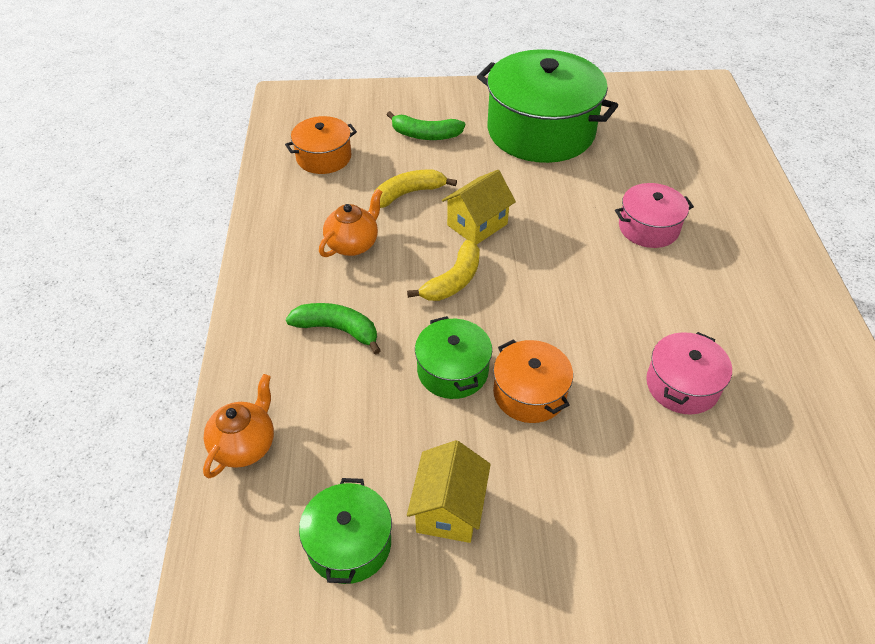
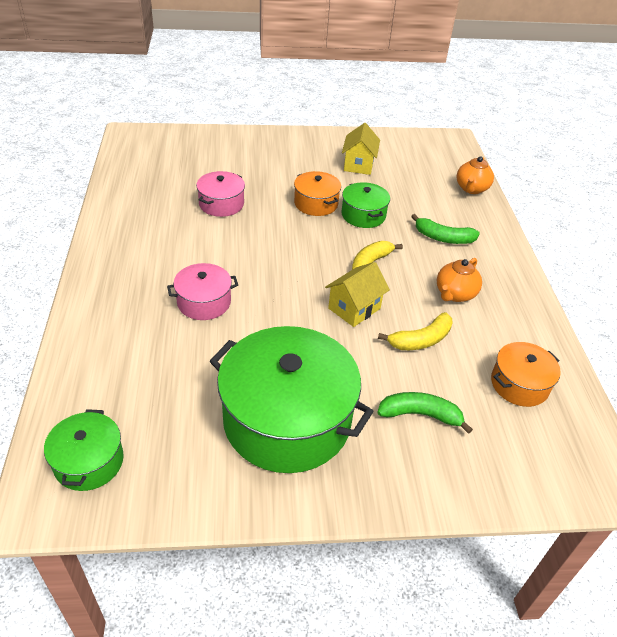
camera: 175 degrees right, 5 degrees down
green pot [299,478,392,584] -> green pot moved to [44,409,124,491]

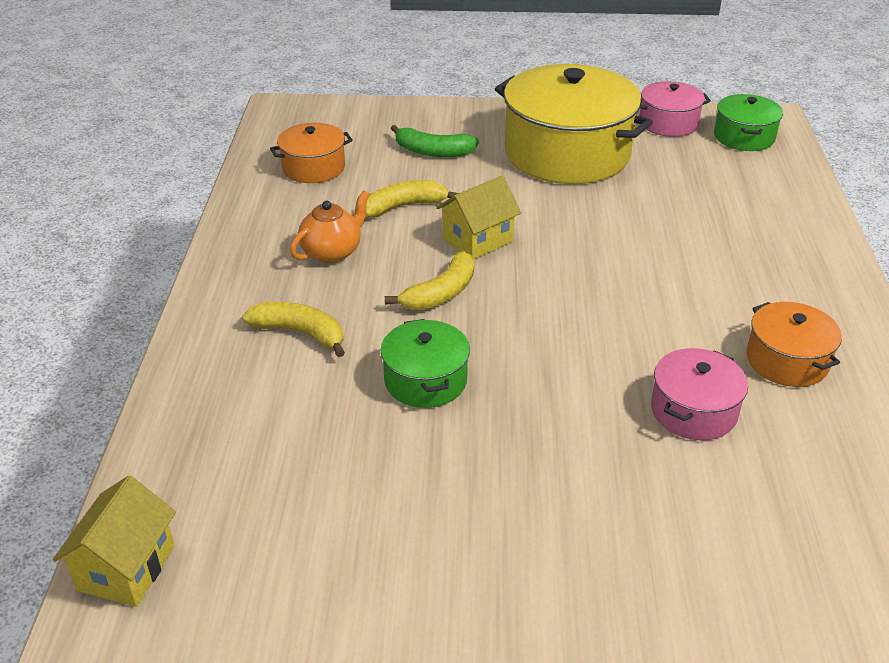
camera: 170 degrees left, 5 degrees down
pink pot [167,263,238,320] -> pink pot moved to [639,81,711,137]
green pot [210,326,374,473] -> yellow pot [495,64,653,184]
orange pot [294,171,341,216] -> orange pot moved to [746,302,842,387]
yellow house [342,123,380,175] -> yellow house moved to [53,475,176,607]
green banana [411,214,480,244] -> yellow banana [242,302,345,357]
orange teapot [456,156,494,194] -> none

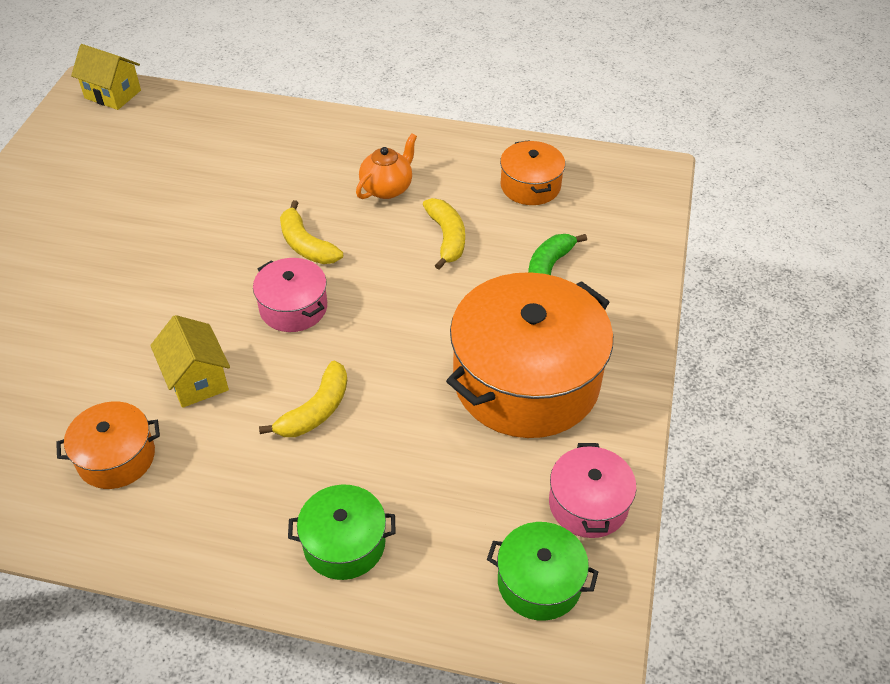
camera: 100 degrees right, 10 degrees up
yellow banana [242,302,345,357] -> yellow banana moved to [259,361,347,437]
orange teapot [290,190,370,263] -> orange teapot turned 105 degrees counterclockwise [356,133,417,199]
green pot [380,319,470,408] -> green pot moved to [288,485,396,580]
yellow house [437,176,521,259] -> yellow house moved to [150,315,230,408]
yellow pot [495,64,653,184] -> orange pot [446,272,613,438]
pink pot [651,348,748,440] -> pink pot moved to [253,258,327,332]

